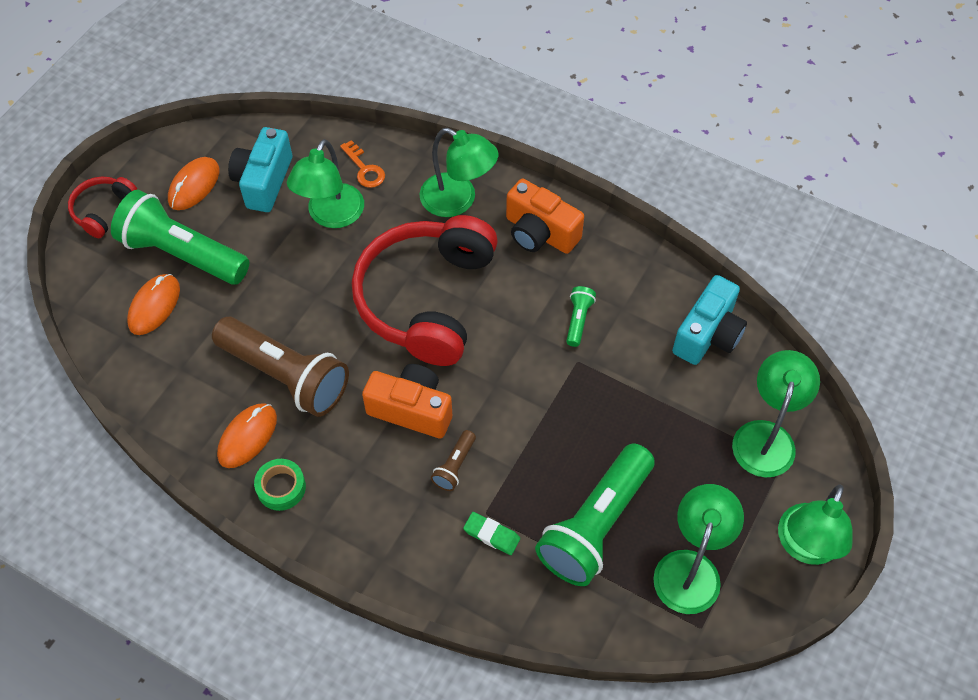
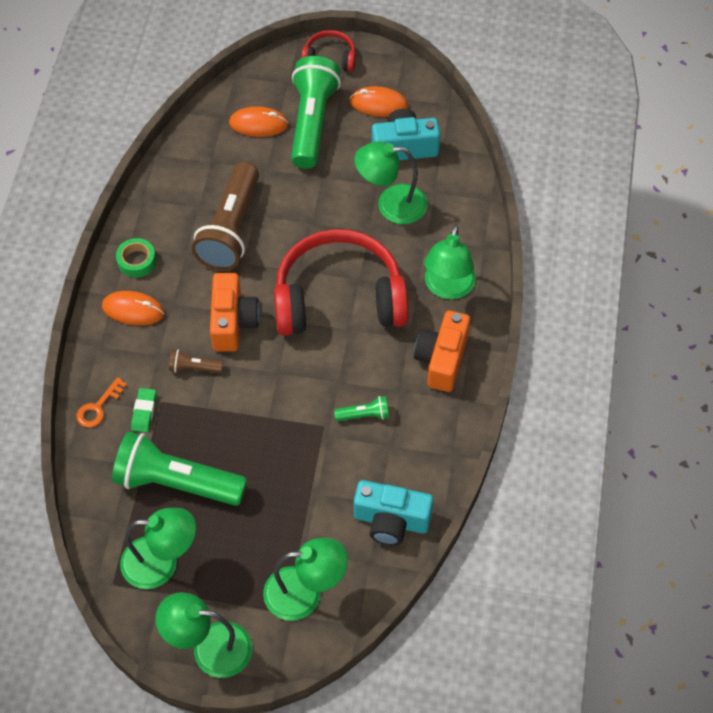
camera: 70 degrees right, 0 degrees up
orange mouse [217,403,277,468] -> orange mouse moved to [102,291,164,325]
orange key [340,140,385,188] -> orange key moved to [77,377,127,428]

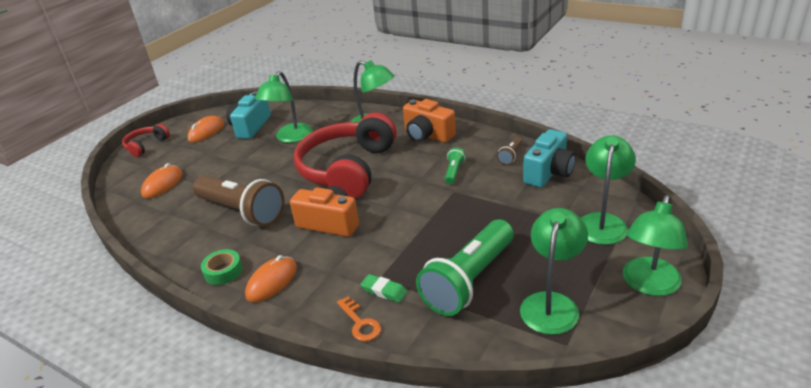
camera: 65 degrees left, 25 degrees down
brown flashlight [169,349,223,373] -> brown flashlight moved to [497,137,522,165]
green flashlight [291,56,341,169] -> none

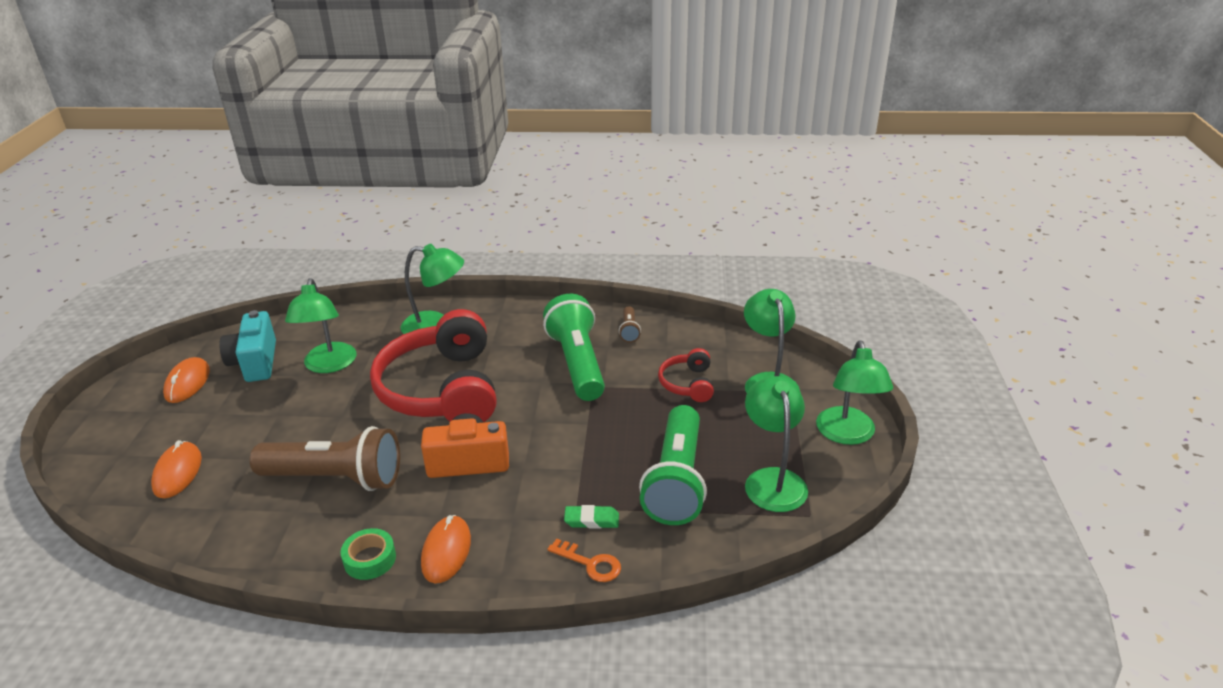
camera: 30 degrees left, 0 degrees up
red headphones [122,124,170,157] -> red headphones moved to [658,348,714,402]
orange camera [403,99,456,142] -> none
green flashlight [445,147,465,184] -> green flashlight [543,294,605,401], size x2.33
turquoise camera [523,129,576,188] -> none

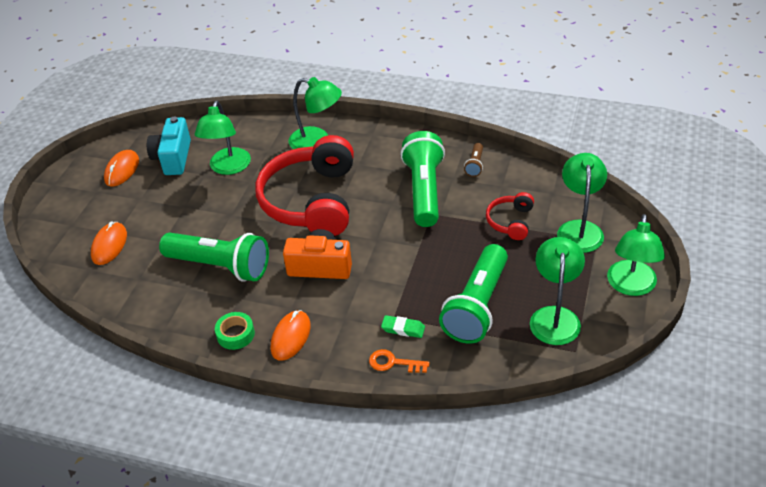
camera: 15 degrees right, 10 degrees up
brown flashlight [250,426,400,491] -> green flashlight [159,233,269,281]
orange key [547,539,621,582] -> orange key turned 150 degrees clockwise [369,349,430,373]

